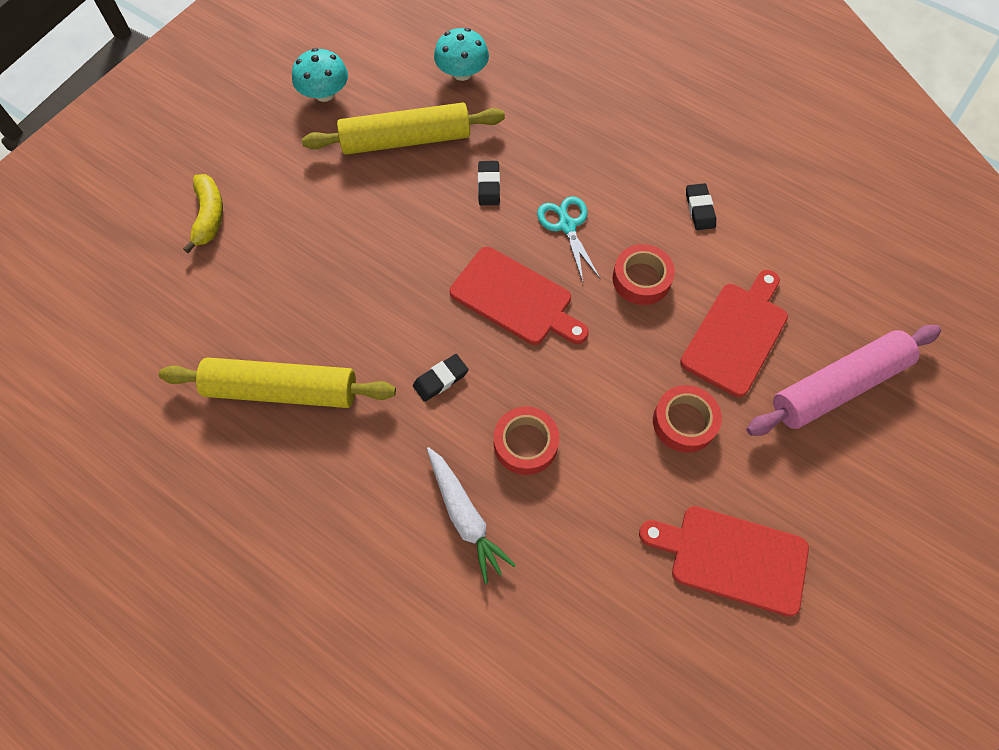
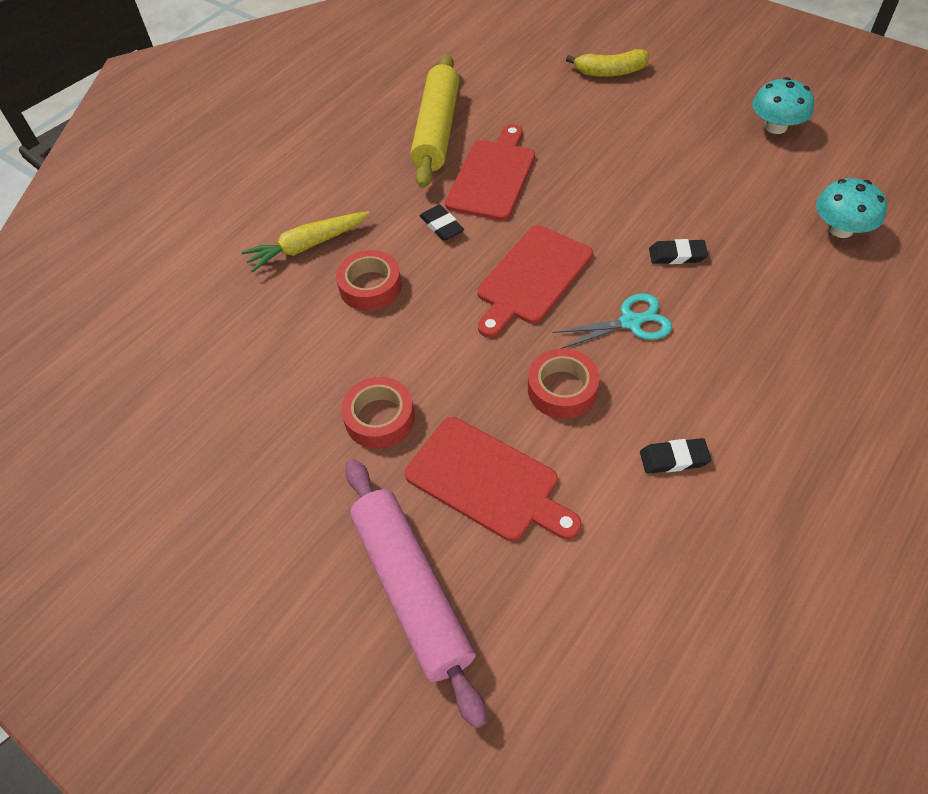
camera: 95 degrees right, 10 degrees down
yellow rolling pin [302,103,505,155] -> none
white carrot [427,447,516,584] -> yellow carrot [241,211,370,272]
red cutting board [639,506,809,617] -> red cutting board moved to [445,124,535,221]

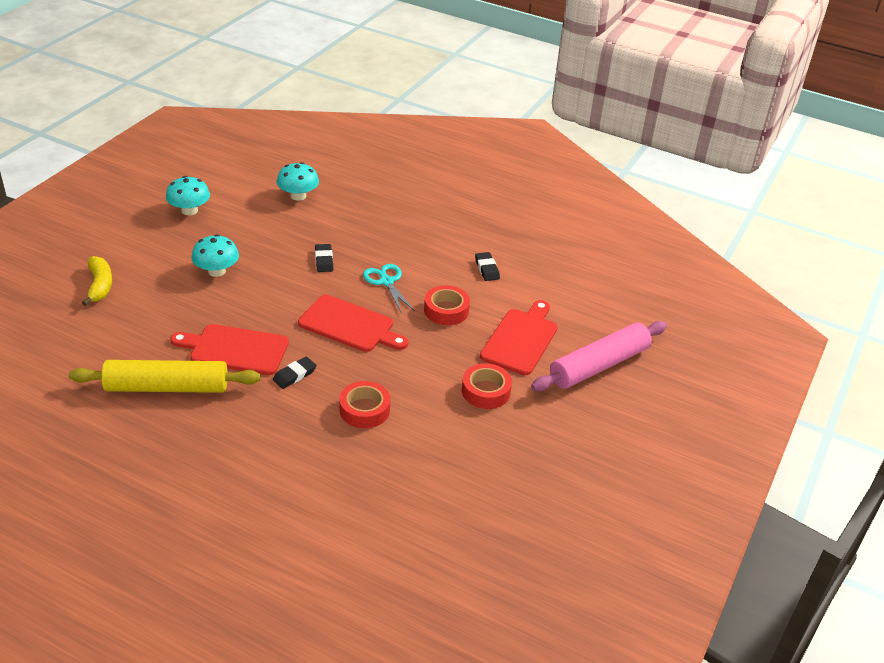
camera: 105 degrees left, 15 degrees down
yellow carrot [241,211,370,272] -> none
none -> turquoise mushroom [191,234,239,277]

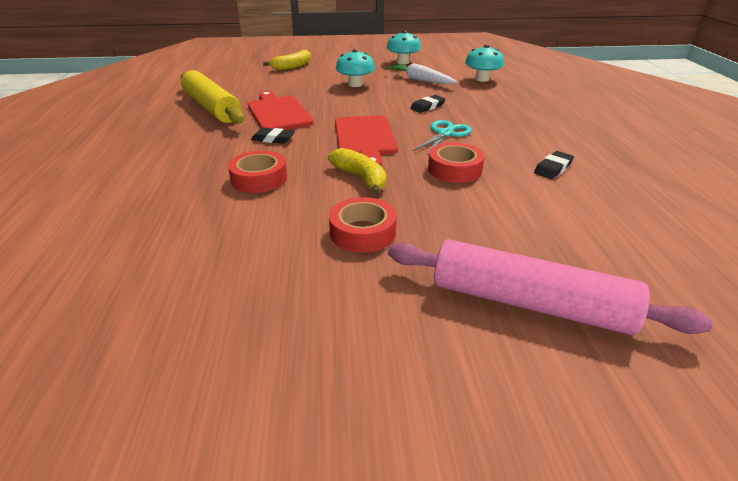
camera: 60 degrees right, 5 degrees down
red cutting board [480,300,558,375] -> none
none -> yellow banana [328,148,386,195]
none -> white carrot [386,63,457,84]

